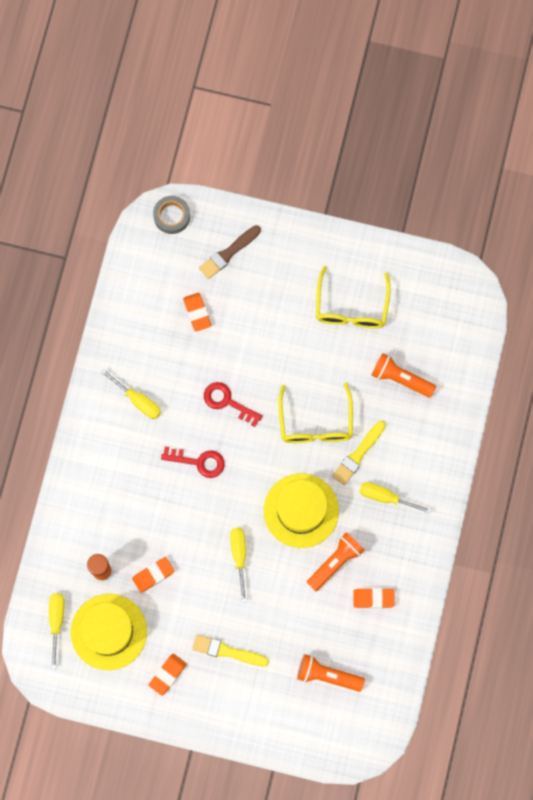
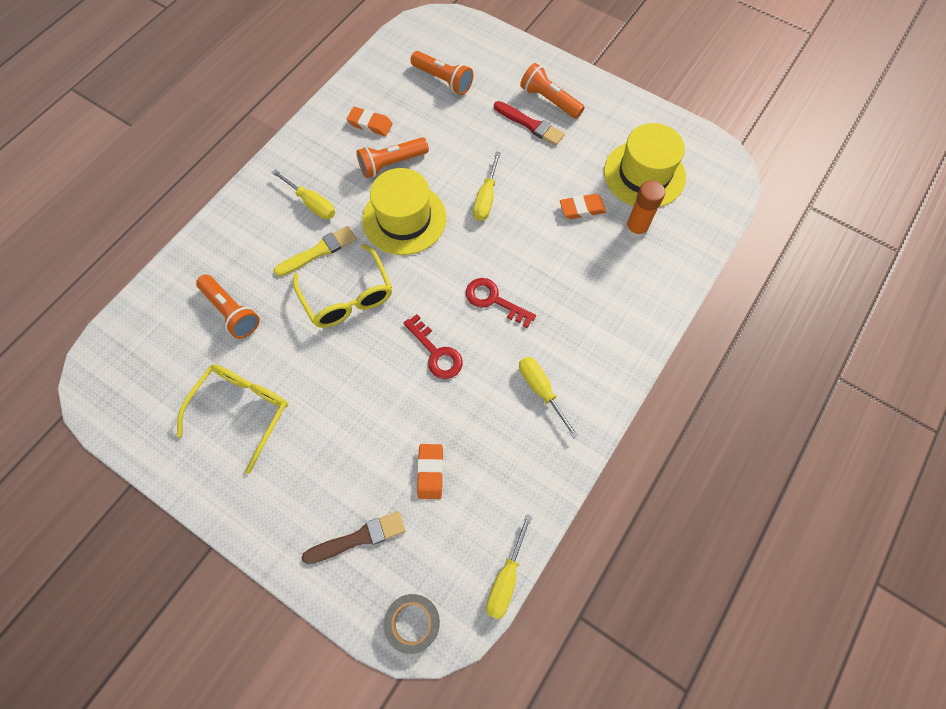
camera: 160 degrees left, 10 degrees down
yellow screwdriver [49,593,64,669] -> yellow screwdriver moved to [486,514,532,620]
orange eraser [149,654,187,696] -> none
yellow brush [192,634,269,666] -> red brush [494,101,565,146]
yellow glasses [278,383,353,443] -> yellow glasses turned 135 degrees clockwise [293,244,392,328]
none -> orange flashlight [520,63,585,119]

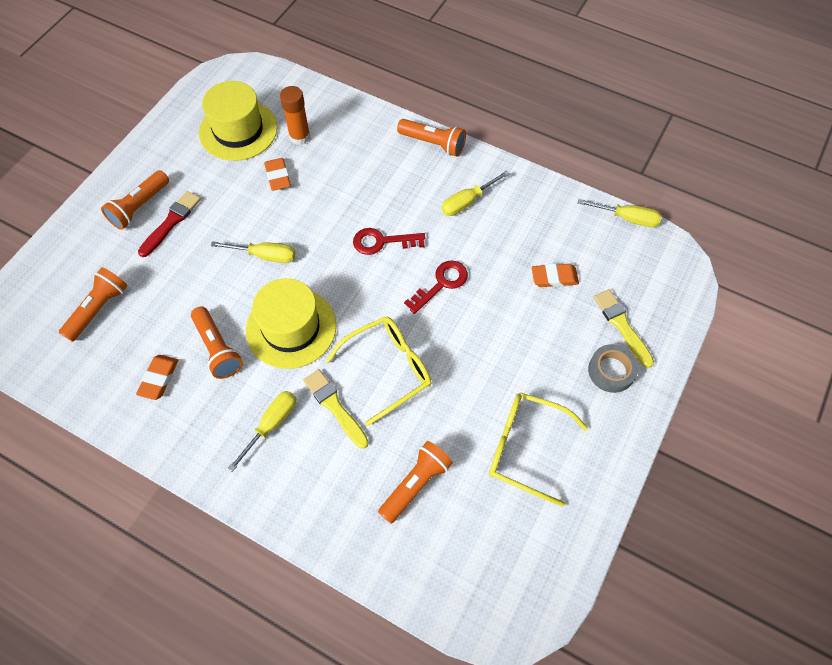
camera: 95 degrees left, 5 degrees down
brown brush [302,511,405,564] -> yellow brush [594,289,654,368]
grey tape [384,594,440,654] -> grey tape moved to [588,344,639,393]
red key [466,278,536,328] -> red key turned 60 degrees clockwise [353,228,425,255]
none -> orange flashlight [397,119,466,157]

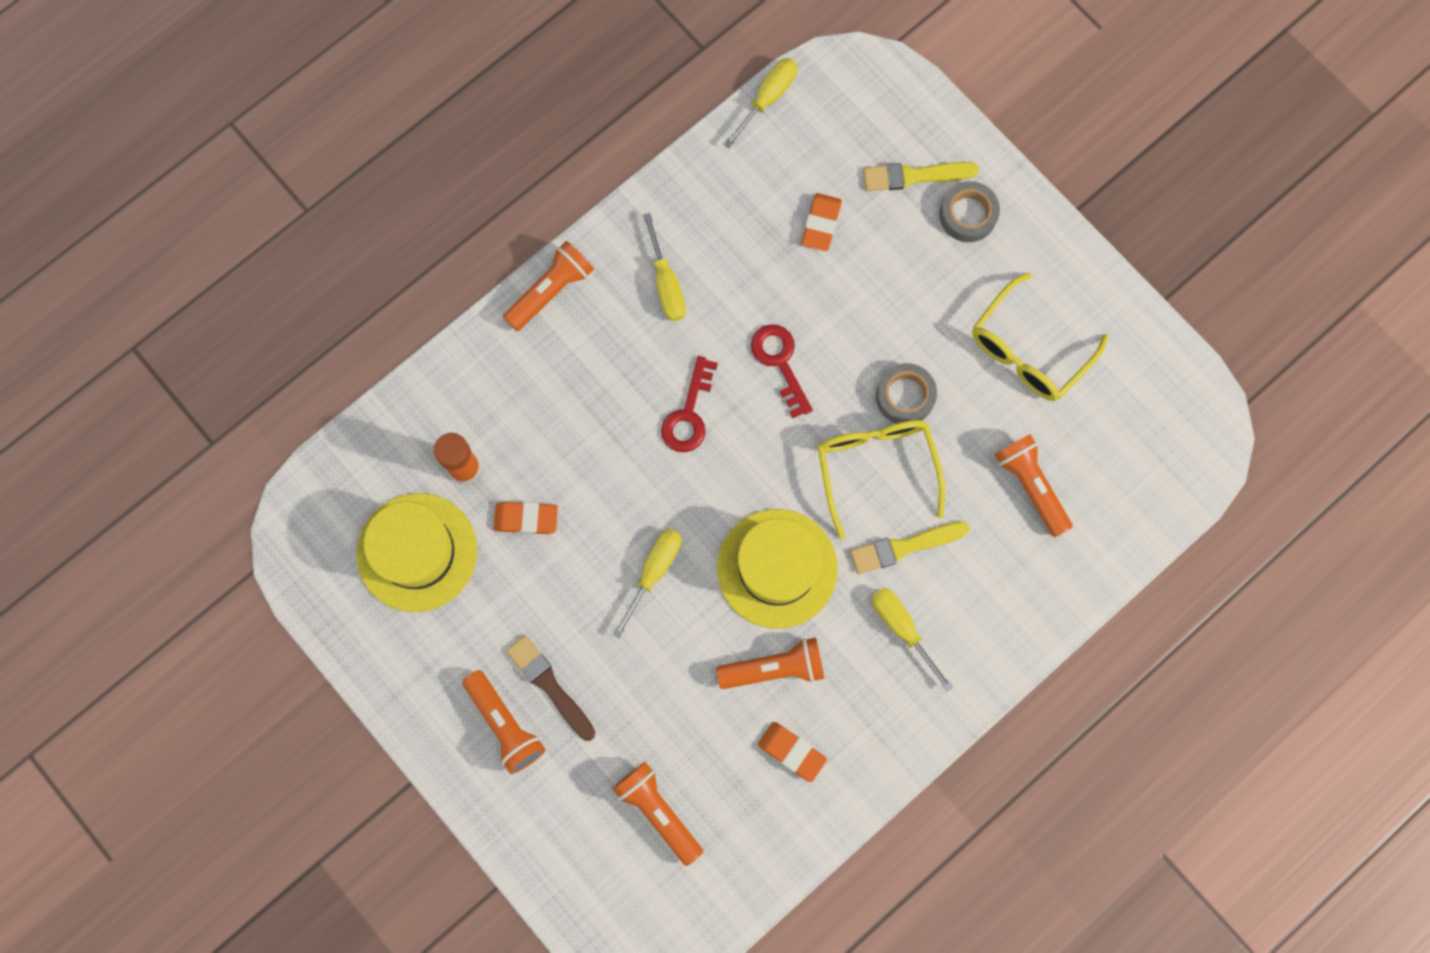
camera: 70 degrees left, 15 degrees up
red brush [138,191,201,257] -> brown brush [506,635,596,741]
none -> grey tape [876,363,937,423]

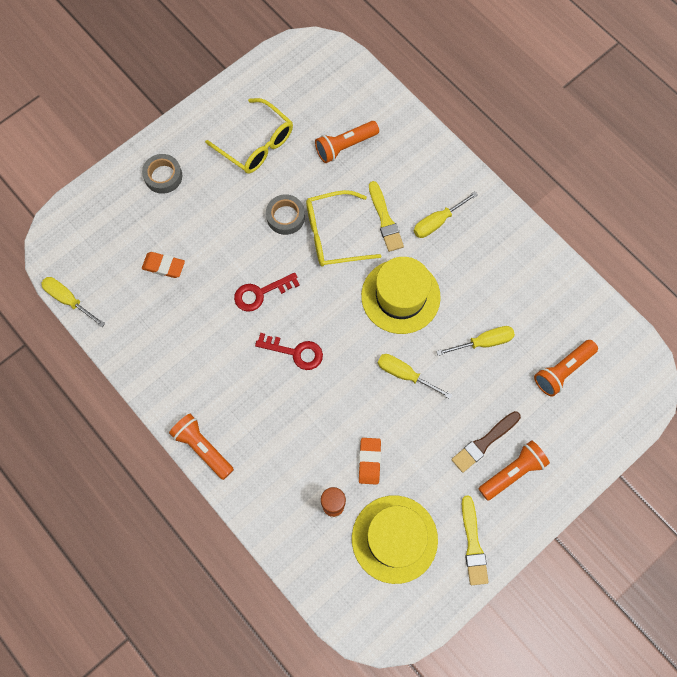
camera: 90 degrees left, 5 degrees down
yellow screwdriver [643,213,686,321] -> yellow screwdriver moved to [436,326,515,356]
orange flashlight [716,638,824,689] -> none
orange eraser [758,722,827,782] -> none
yellow brush [863,162,979,191] -> yellow brush moved to [462,495,489,585]

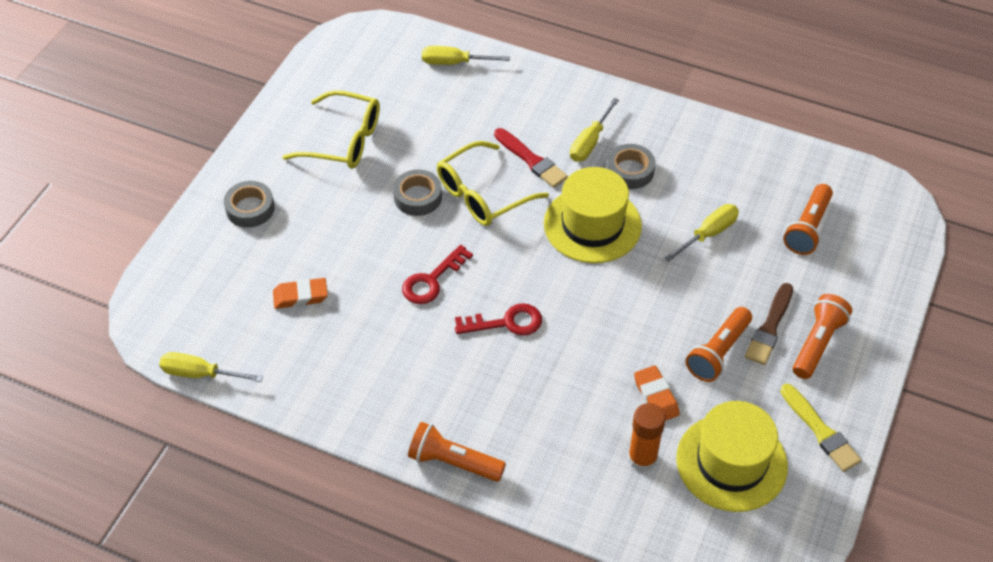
camera: 25 degrees left, 20 degrees down
orange flashlight [315,121,379,163] -> orange flashlight moved to [685,307,752,382]
yellow brush [369,181,404,252] -> red brush [494,128,568,188]
yellow screwdriver [378,354,453,399] -> yellow screwdriver moved to [422,46,510,65]
none -> grey tape [607,144,655,189]

